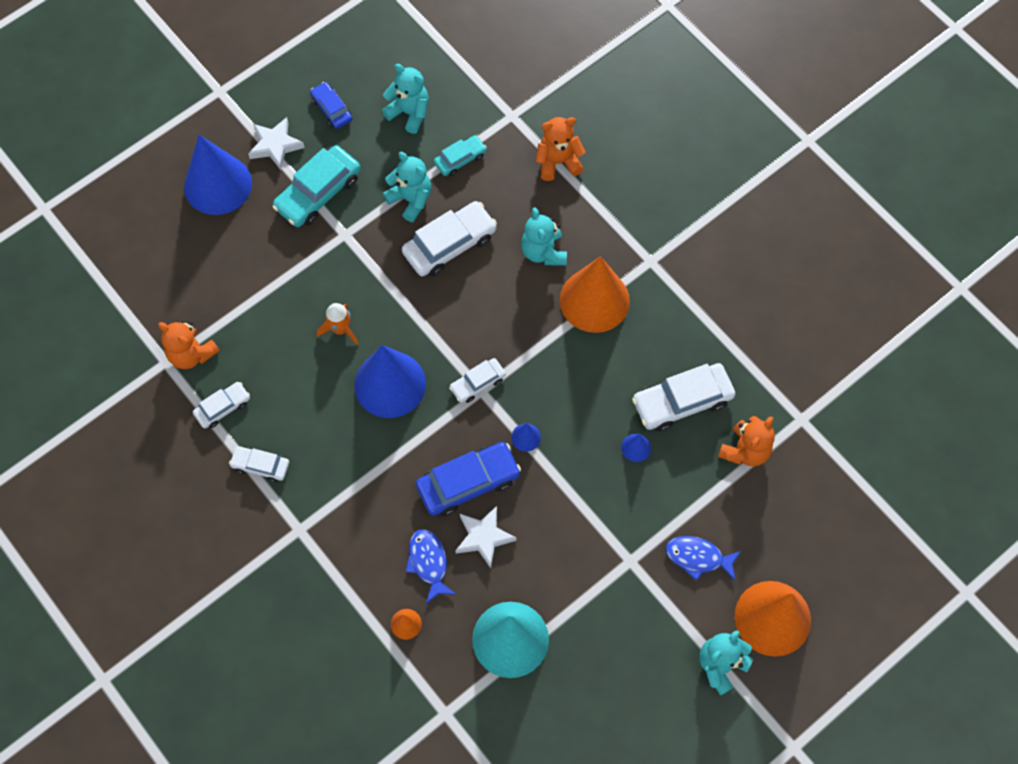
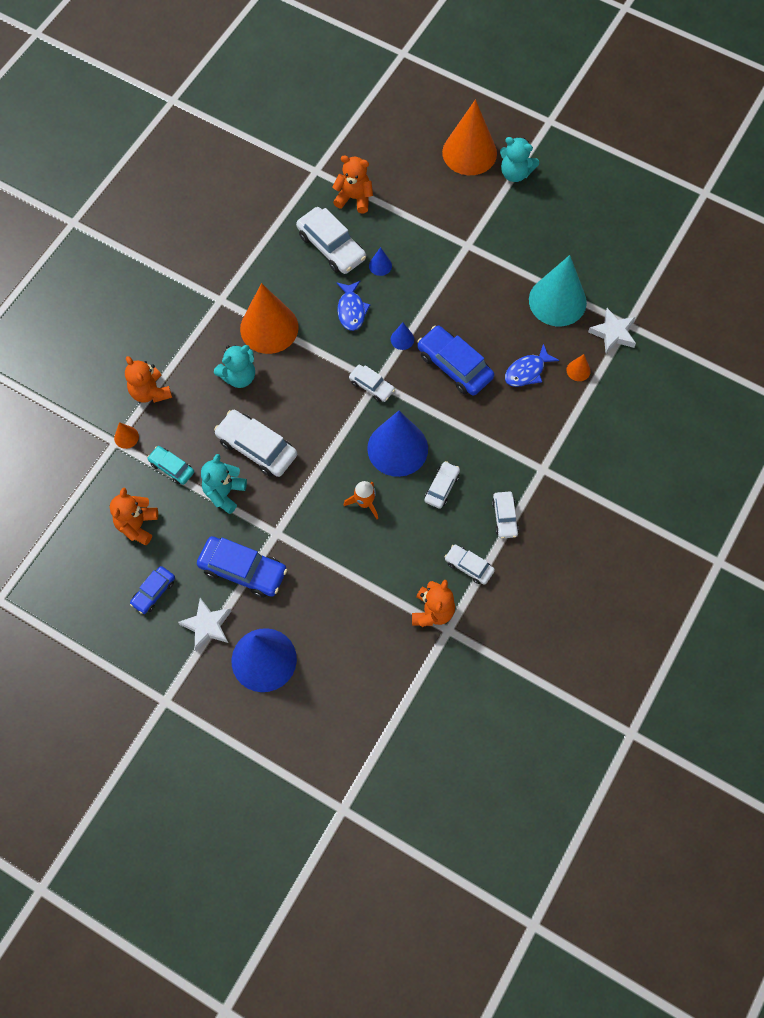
camera: 110 degrees left, 0 degrees up
turquoise car [272,145,361,227] -> blue car [197,536,287,598]
turquoise teddy bear [382,64,429,134] -> orange teddy bear [110,488,158,545]
white star [455,506,516,568] -> white star moved to [588,308,636,354]
blue fish [666,536,741,581] -> blue fish moved to [336,281,370,331]
none -> orange cone [114,422,139,449]
none -> white car [424,461,460,509]

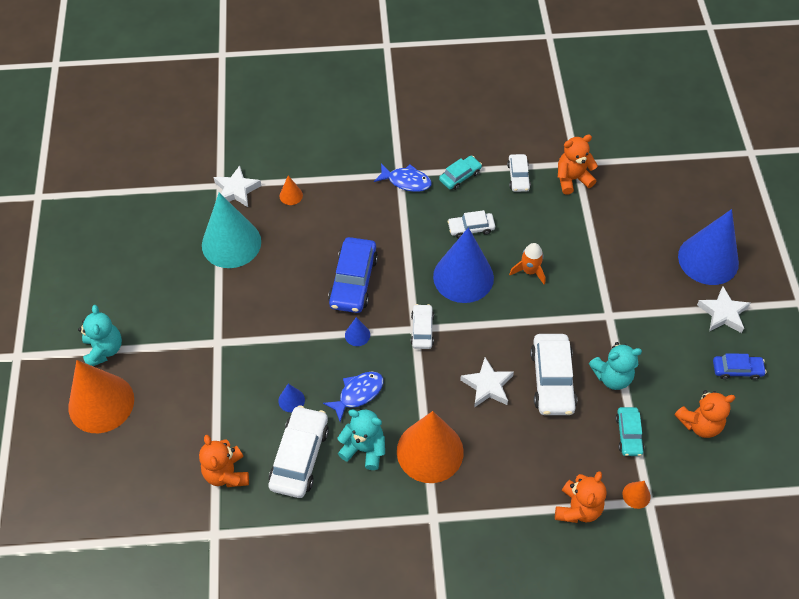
camera: 125 degrees left, 10 degrees down
blue car [197,536,287,598] -> none
turquoise teddy bear [214,345,255,388] -> turquoise teddy bear moved to [338,409,385,470]
white car [492,492,519,539] -> turquoise car [439,156,482,190]
blue fish [505,344,559,387] -> blue fish moved to [374,164,432,192]
none -> white star [460,357,514,408]

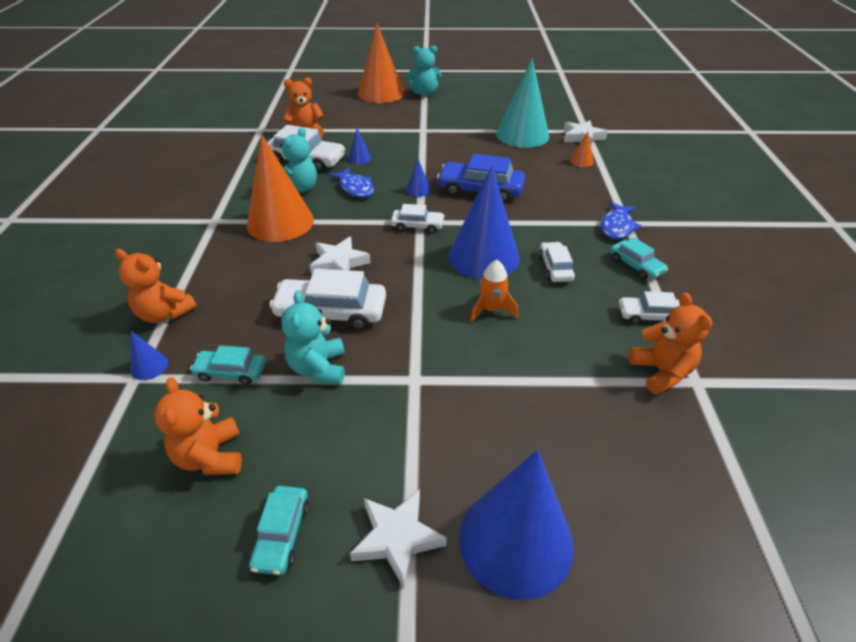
camera: 95 degrees right, 15 degrees down
orange cone [623,481,651,509] -> blue cone [130,331,168,380]
blue car [713,353,766,380] -> turquoise car [249,486,309,575]

